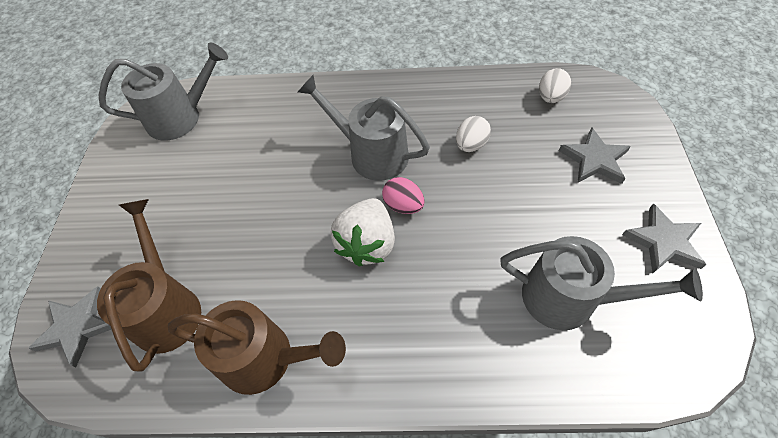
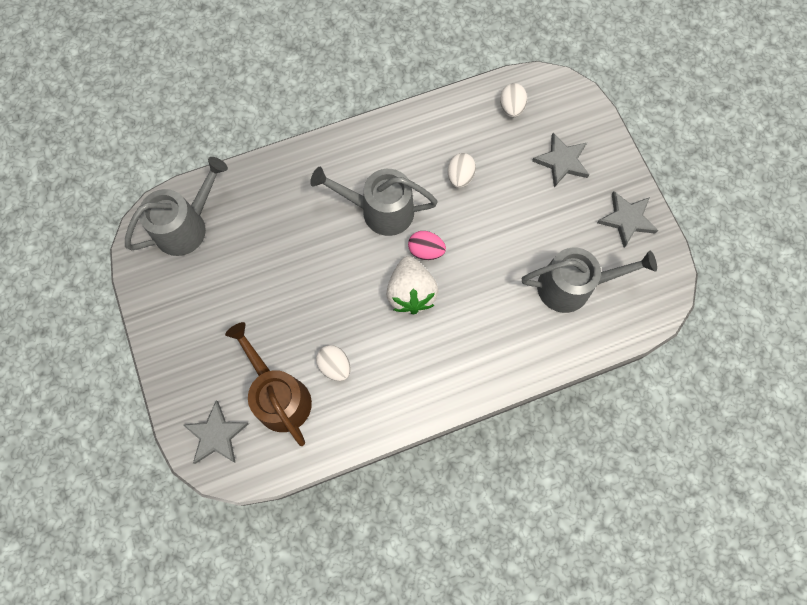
camera: 25 degrees left, 15 degrees up
brown watering can [168,300,346,395] -> none
none -> white egg [316,345,351,381]

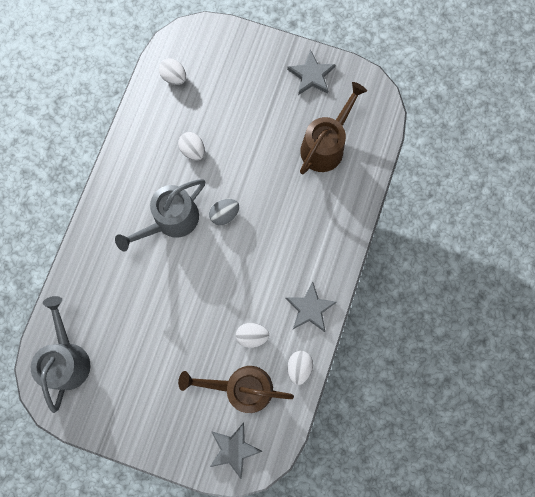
camera: 50 degrees left, 5 degrees up
white strawberry [386,256,438,314] -> none
pink egg [408,231,446,260] -> grey egg [209,199,239,226]
grey watering can [521,247,657,313] -> brown watering can [300,82,367,174]
grey star [532,133,589,187] -> grey star moved to [285,281,337,332]
none -> white egg [287,351,313,385]

